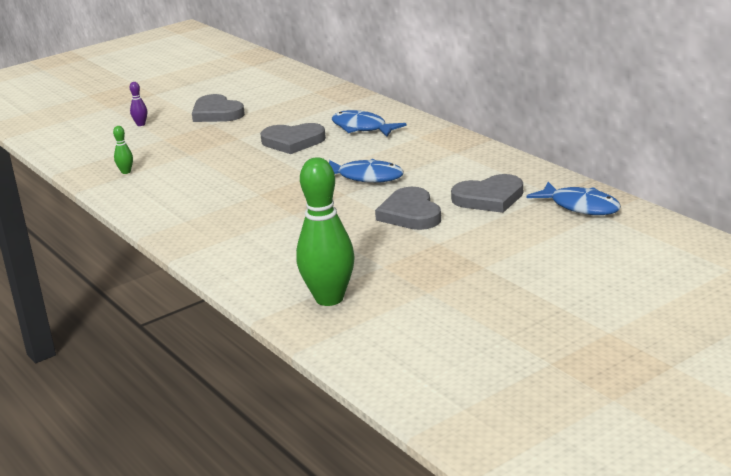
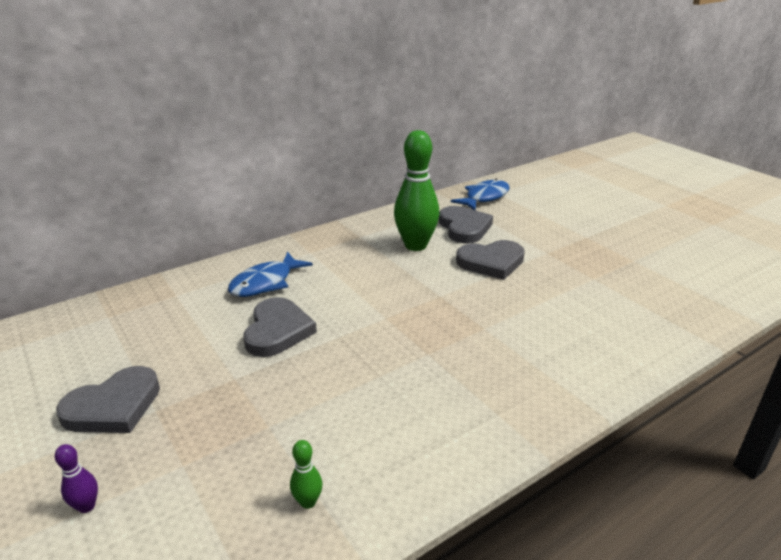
camera: 90 degrees left, 5 degrees up
green bowling pin [296,157,355,306] -> green bowling pin moved to [394,130,440,251]
blue fish [329,159,404,183] -> none

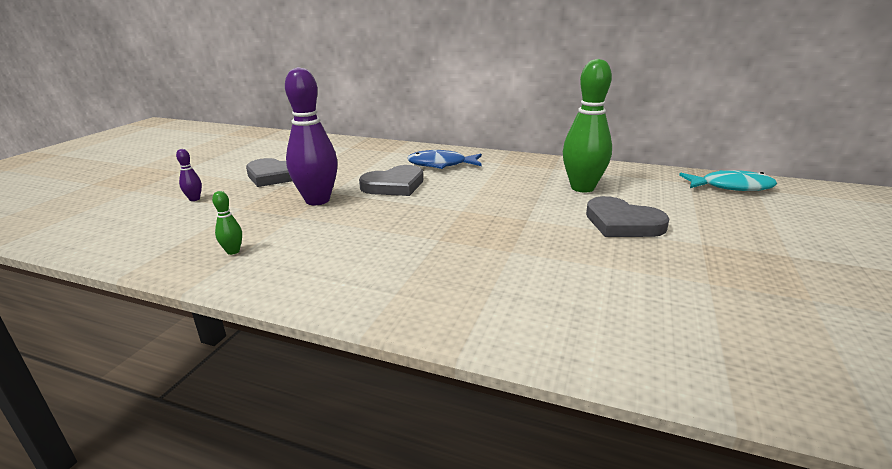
camera: 55 degrees right, 5 degrees down
grey heart [439,206,493,243] -> none
blue fish [451,179,510,210] -> turquoise fish [679,170,777,191]
none -> purple bowling pin [285,67,338,205]

